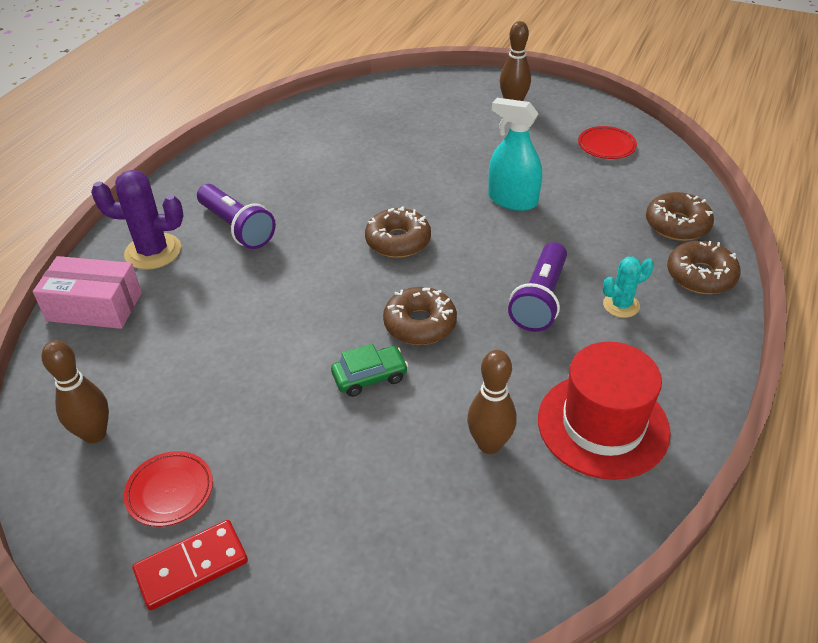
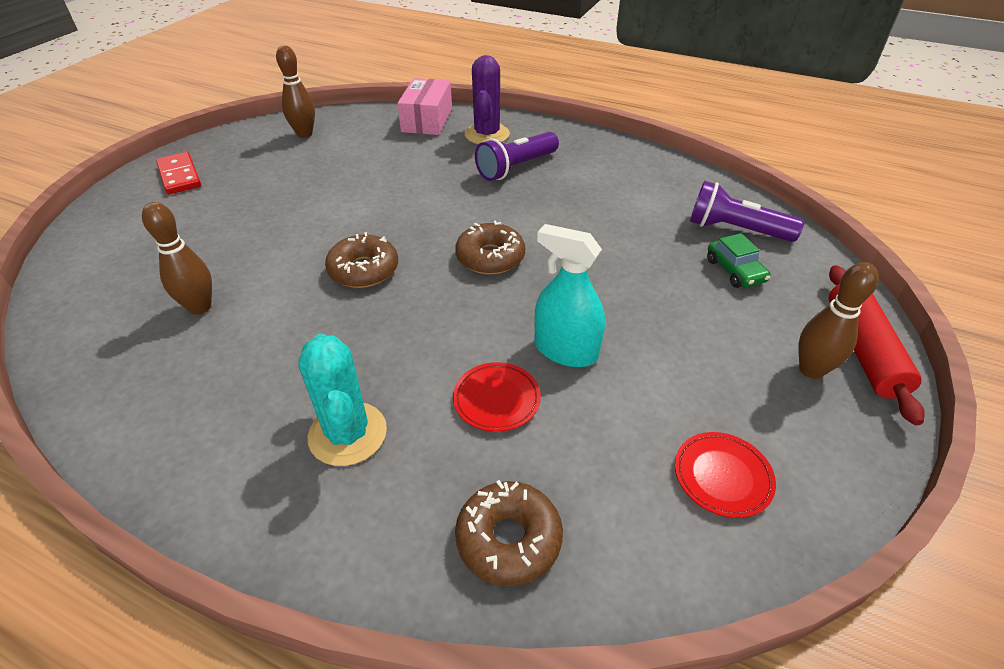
camera: 90 degrees right, 0 degrees up
red plate [124,451,213,527] -> red plate moved to [453,362,541,432]
green car [331,344,408,397] -> green car moved to [707,233,771,288]
turquoise spray bottle [488,98,542,211] -> turquoise spray bottle turned 90 degrees counterclockwise [534,224,605,367]
purple flashlight [508,242,567,332] -> purple flashlight moved to [690,181,804,242]
red hat [538,342,671,480] -> none
turquoise cactus [603,257,654,318] -> turquoise cactus [298,334,387,466], size x1.68
brown donut [667,241,741,294] -> none
none -> red rolling pin [829,265,925,425]

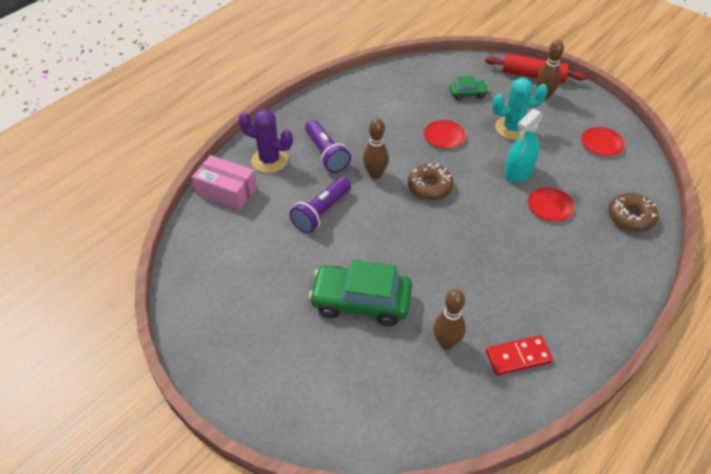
camera: 75 degrees left, 5 degrees up
red domino [156,152,201,194] -> red domino moved to [486,335,553,376]
brown bowling pin [276,45,315,138] -> brown bowling pin moved to [363,118,389,179]
turquoise cactus [298,334,387,466] -> turquoise cactus moved to [492,77,548,140]
brown donut [325,232,398,288] -> none
purple flashlight [690,181,804,242] -> purple flashlight moved to [290,177,351,234]
none -> green car [309,260,412,326]
none -> red plate [424,120,466,149]

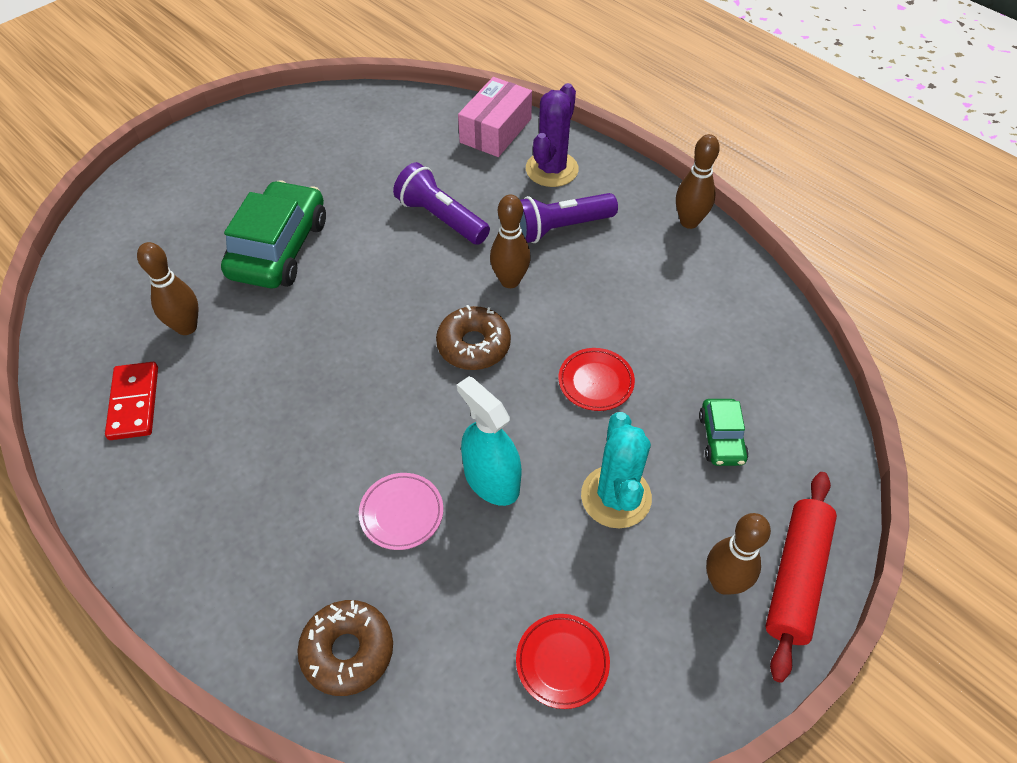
camera: 95 degrees right, 5 degrees up
red plate [528,187,575,222] -> pink plate [359,473,443,550]
none -> brown bowling pin [676,134,720,229]

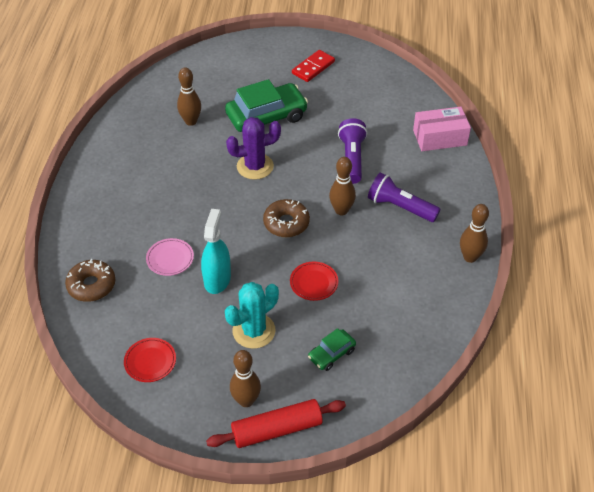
camera: 50 degrees right, 5 degrees down
red domino [105,362,158,440] -> red domino moved to [292,50,335,82]
purple cactus [526,83,579,187] -> purple cactus moved to [226,117,281,180]

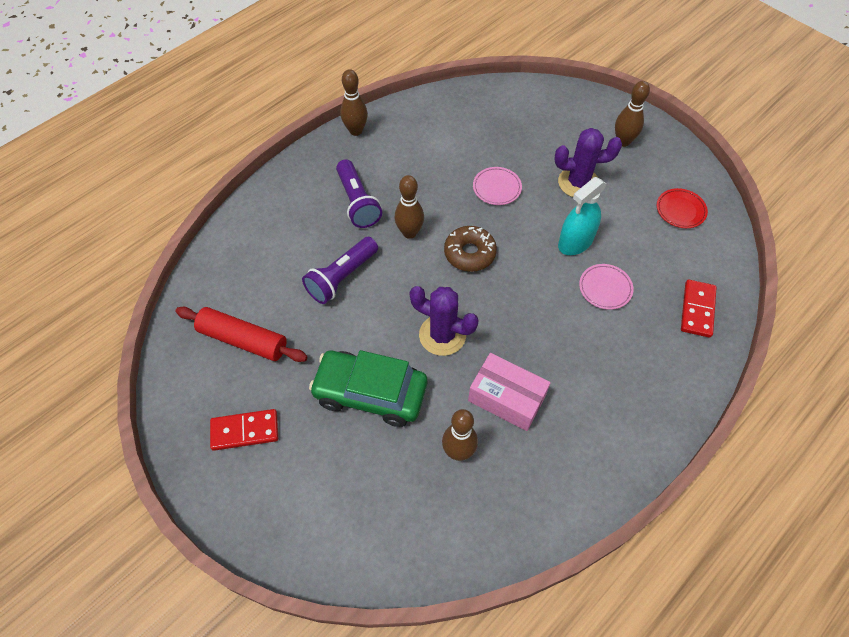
camera: 140 degrees left, 10 degrees up
brown donut [65,259,116,302] -> red domino [681,280,717,338]
red rolling pin [206,399,346,448] -> red rolling pin moved to [175,307,307,362]
turquoise cactus [225,282,279,349] -> purple cactus [555,128,622,197]
red plate [290,262,339,301] -> pink plate [473,167,522,205]
green car [308,328,356,371] -> none
pink box [413,107,471,151] -> pink box moved to [468,353,551,431]

